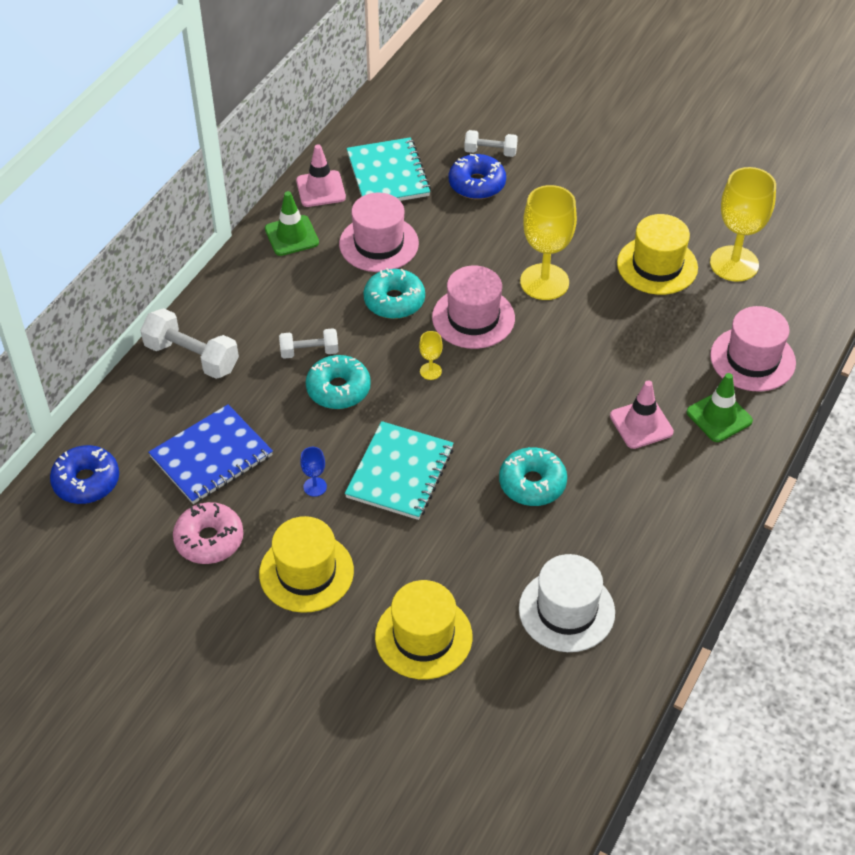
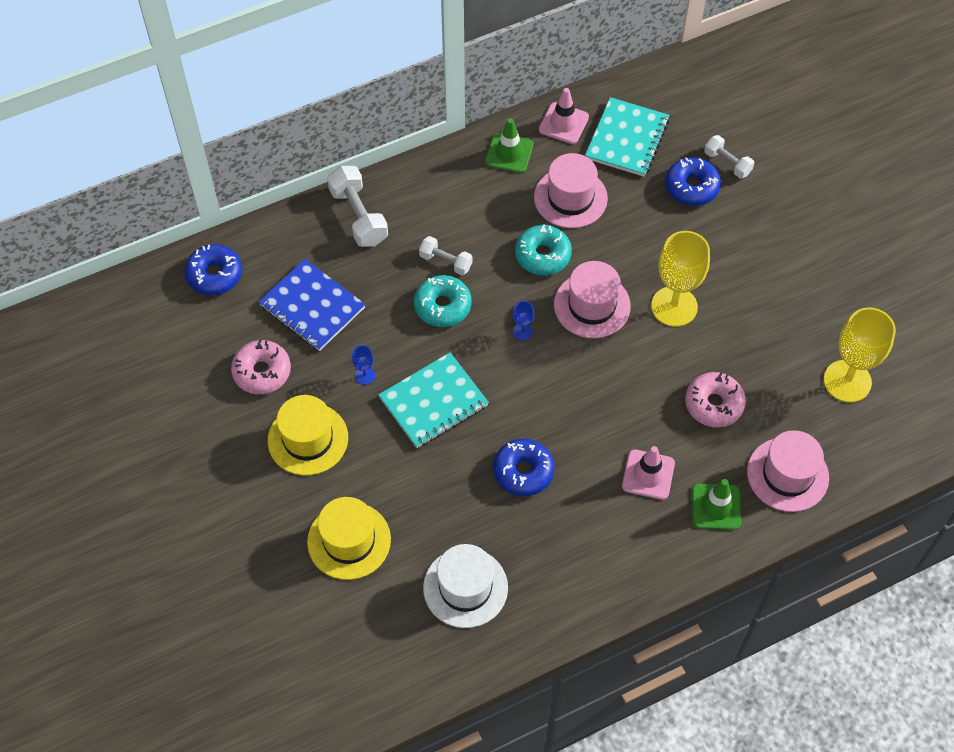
camera: 35 degrees right, 10 degrees up
blue notebook [148,404,273,504] -> blue notebook turned 45 degrees clockwise [259,259,365,351]
yellow goblet [419,331,443,380] -> blue goblet [513,301,534,341]
turquoise donut [499,447,567,506] -> blue donut [493,439,555,496]
yellow hat [617,214,698,295] -> none
none -> pink donut [685,372,746,428]

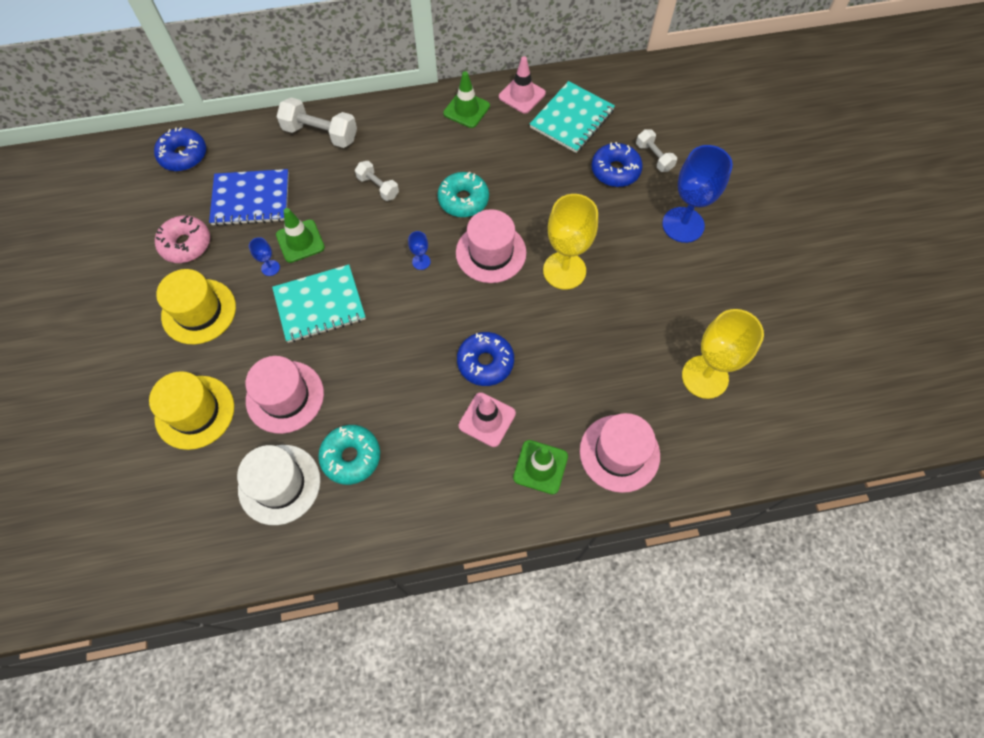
camera: 15 degrees right, 5 degrees up
blue notebook [259,259,365,351] -> blue notebook turned 60 degrees counterclockwise [209,169,289,226]
white dumbbell [327,166,388,247] -> white dumbbell turned 60 degrees counterclockwise [276,98,357,148]
turquoise donut [414,275,472,327] -> turquoise donut moved to [318,425,380,485]
blue donut [493,439,555,496] -> blue donut moved to [457,332,514,386]
pink hat [534,153,608,228] -> pink hat moved to [245,356,324,434]
pink donut [685,372,746,428] -> none
none -> green traffic cone [276,208,325,263]
none -> blue goblet [662,145,733,243]

